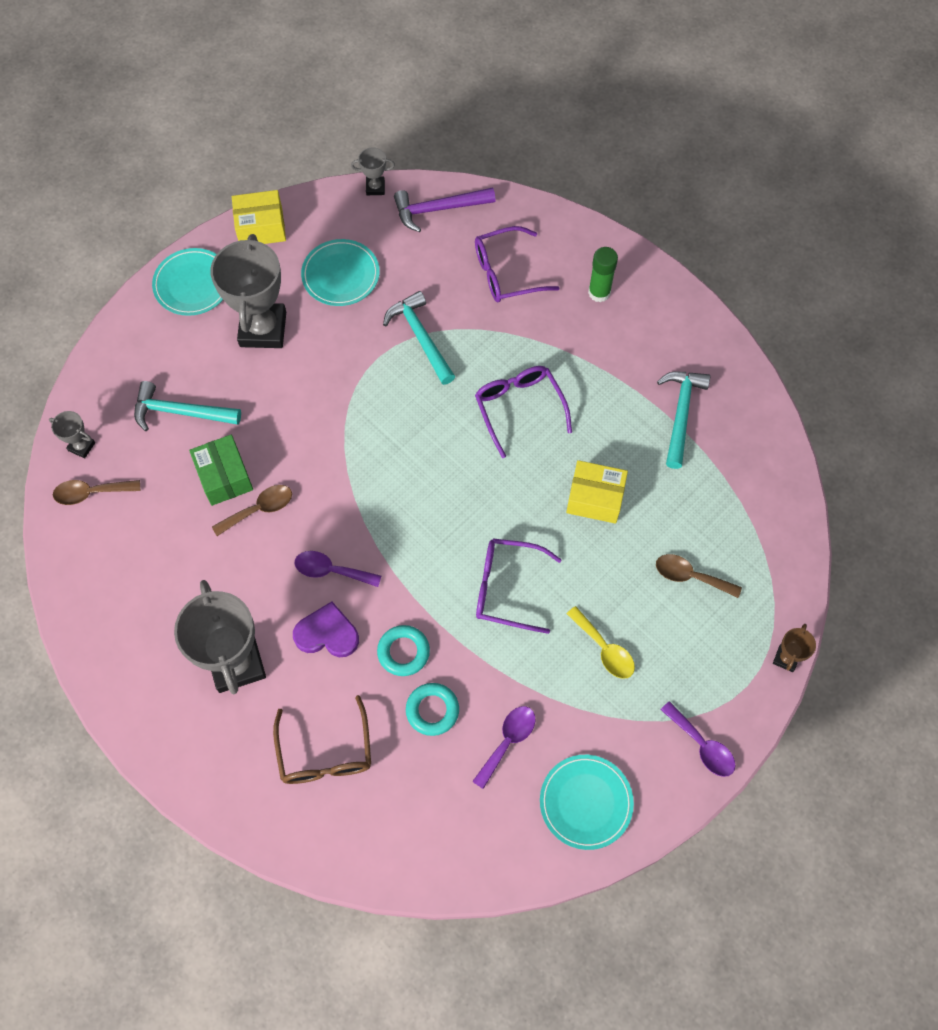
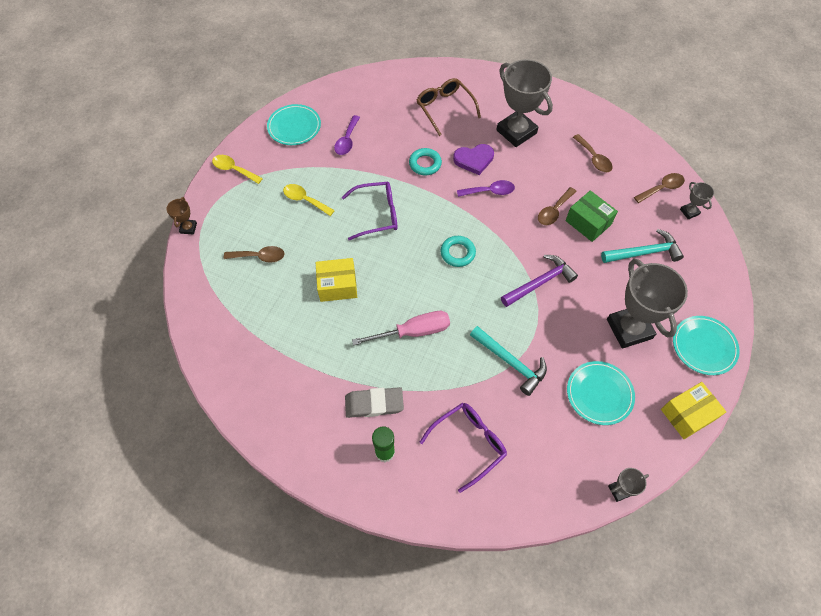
camera: 160 degrees right, 5 degrees down
grey trophy [49,411,95,458] -> grey trophy turned 60 degrees clockwise [680,182,714,219]
purple hammer [394,187,496,232] -> purple hammer moved to [501,255,578,307]
turquoise ring [406,683,459,736] -> turquoise ring moved to [440,236,476,267]
purple glasses [475,366,572,458] -> pink screwdriver [352,311,450,345]
turquoise hammer [657,372,710,469] -> none
purple spoon [660,701,735,777] -> yellow spoon [212,155,263,184]
none -> grey eraser [345,387,404,418]
none -> brown spoon [573,134,612,172]

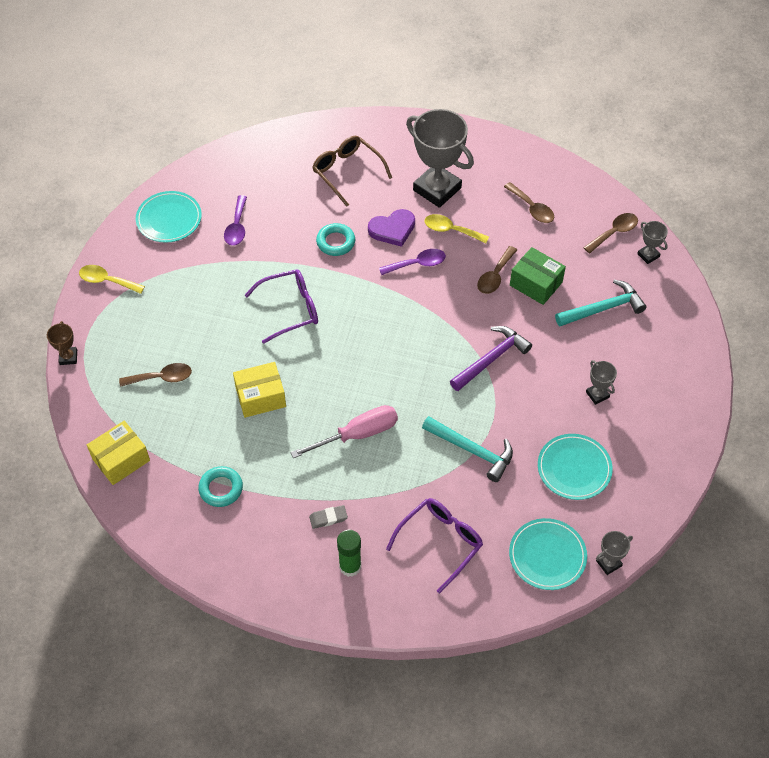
camera: 10 degrees left, 5 degrees down
yellow spoon [283,184,335,216] -> yellow spoon moved to [424,214,489,243]
grey eraser [345,387,404,418] -> grey eraser [309,505,348,529], size x0.56
turquoise ring [440,236,476,267] -> turquoise ring moved to [198,466,243,507]
grey trophy [607,259,688,349] -> grey trophy [586,360,617,405], size x0.44
yellow box [661,382,726,439] -> yellow box moved to [87,421,150,485]
turquoise plate [673,316,740,375] -> turquoise plate moved to [509,518,587,590]

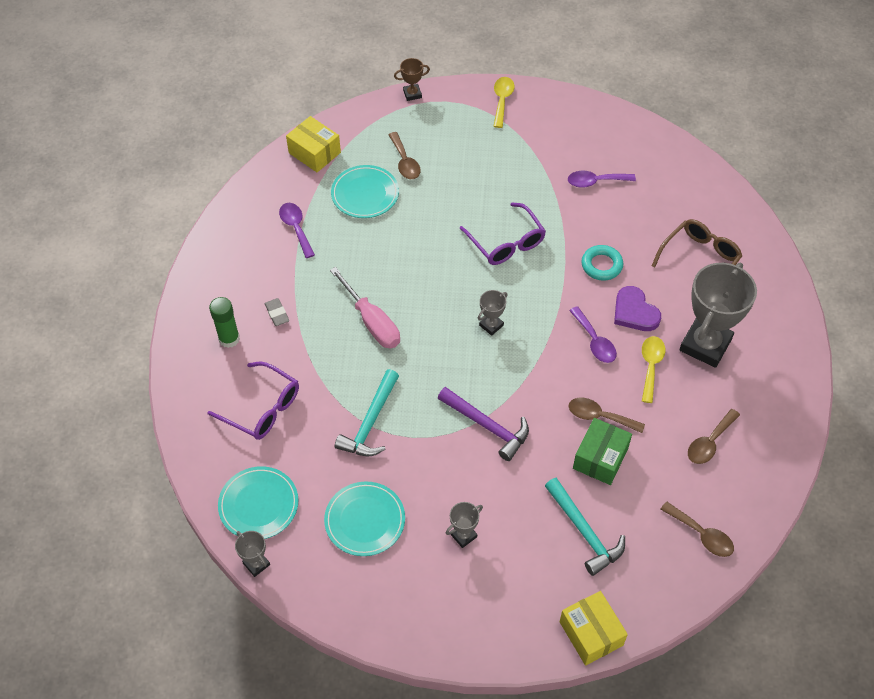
camera: 80 degrees right, 0 degrees up
turquoise plate [136,191,202,243] -> turquoise plate moved to [331,165,399,218]
turquoise ring [198,466,243,507] -> purple spoon [279,203,315,258]
yellow box [233,362,286,418] -> yellow box moved to [560,591,628,665]
grey trophy [637,221,668,264] -> grey trophy moved to [478,290,508,336]

